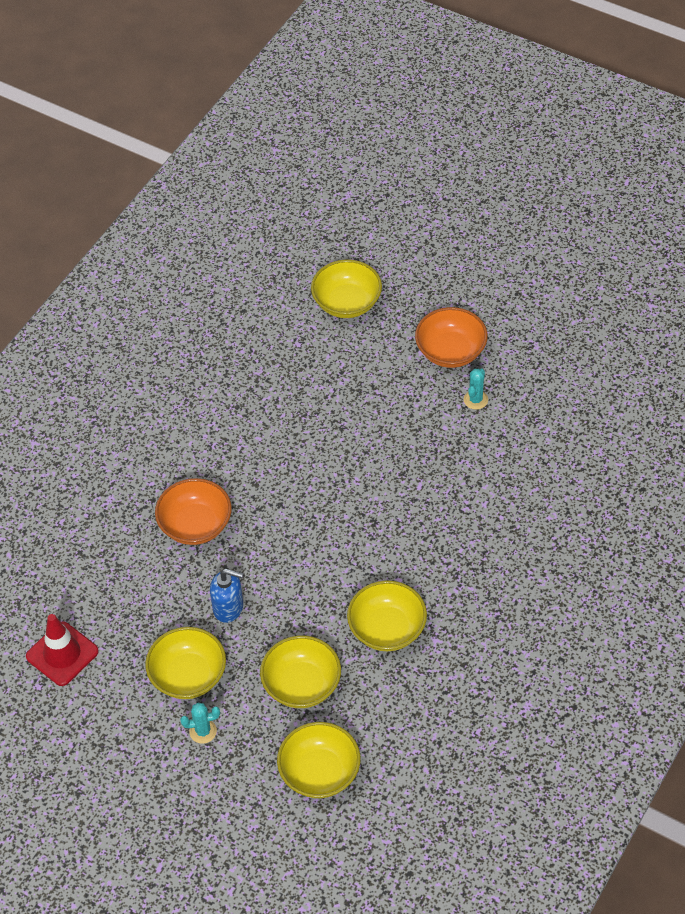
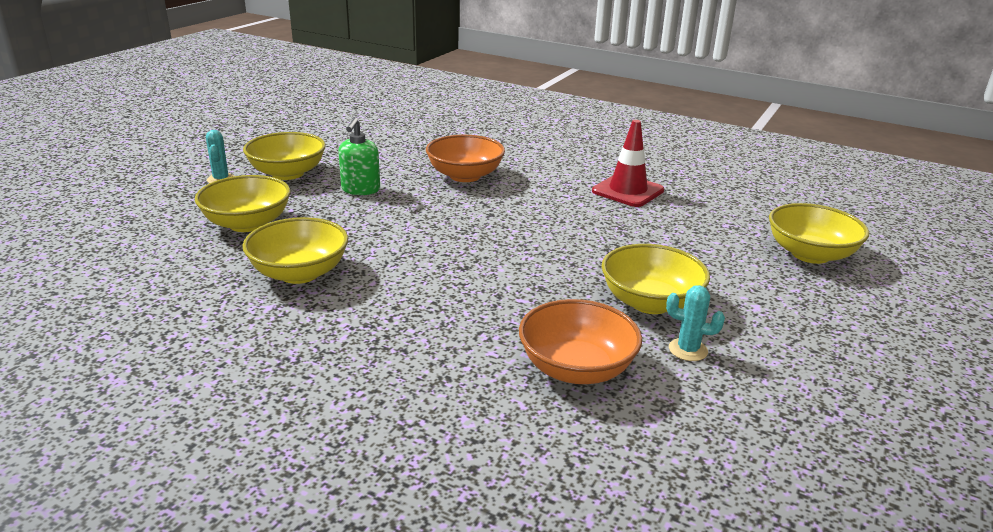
camera: 85 degrees right, 25 degrees down
red traffic cone [26,614,99,686] -> red traffic cone moved to [592,120,664,207]
blue soap dispenser [210,569,243,623] -> green soap dispenser [338,118,380,195]
yellow bowl [277,722,361,798] -> yellow bowl moved to [601,244,710,314]
orange bowl [415,307,488,368] -> orange bowl moved to [519,299,642,384]

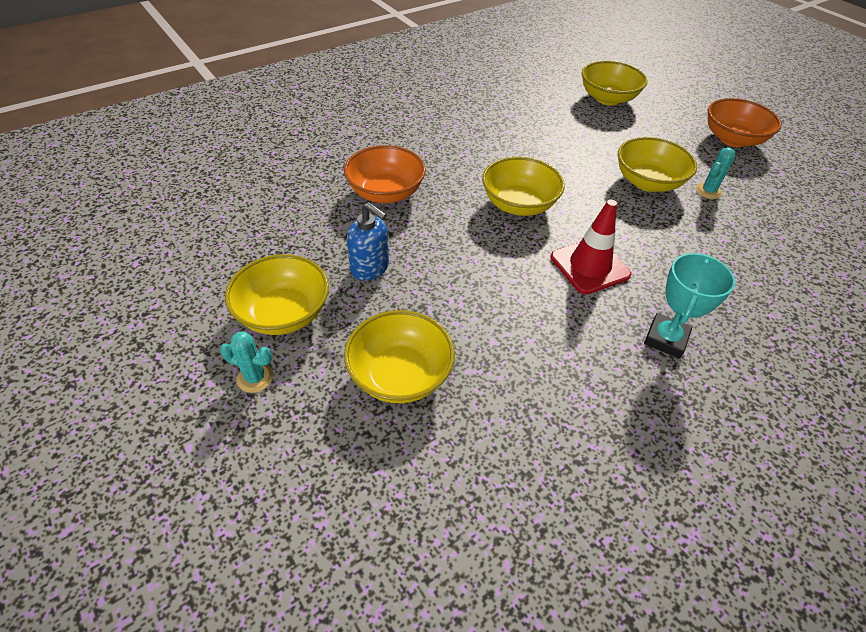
camera: 65 degrees left, 20 degrees up
yellow bowl [242,217,348,284] -> yellow bowl moved to [482,157,565,216]
green soap dispenser [338,118,380,195] -> blue soap dispenser [347,202,389,281]
orange bowl [519,299,642,384] -> orange bowl moved to [708,98,782,147]
red traffic cone [592,120,664,207] -> red traffic cone moved to [551,200,631,294]
none -> turquoise trophy [644,253,735,359]

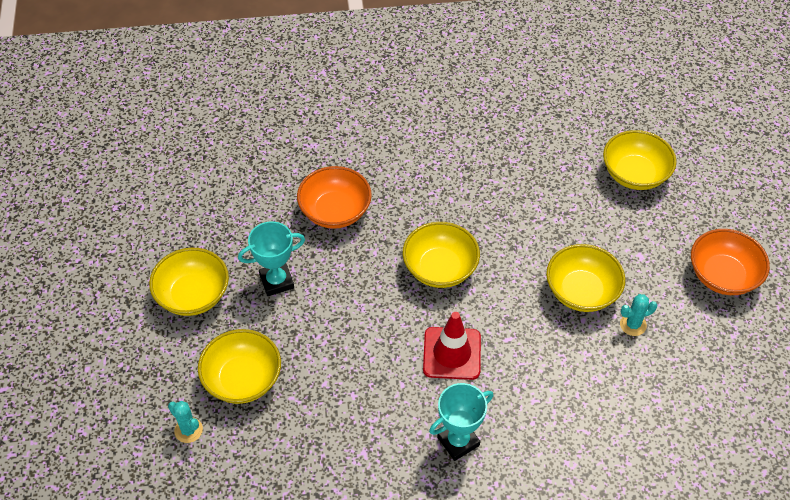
camera: 30 degrees right, 5 degrees up
turquoise cactus [220,331,273,393] -> turquoise cactus moved to [168,401,203,443]
blue soap dispenser [347,202,389,281] -> turquoise trophy [238,221,305,296]

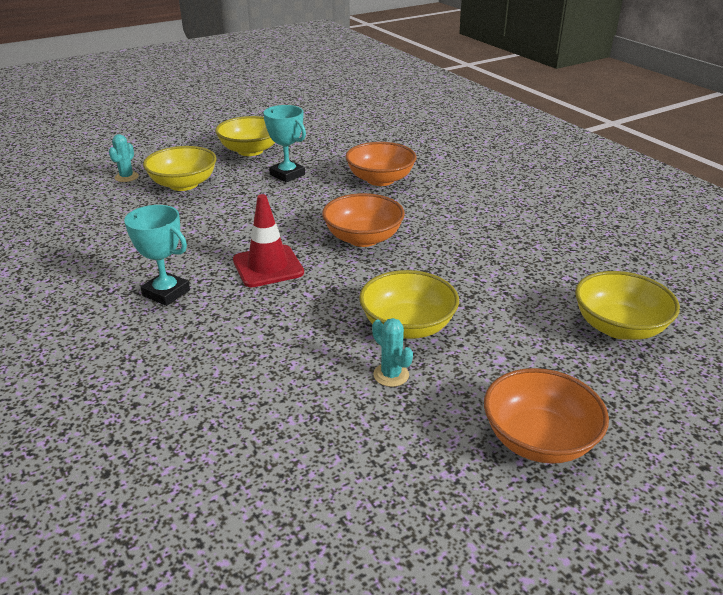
camera: 65 degrees right, 20 degrees down
yellow bowl [403,222,480,288] -> orange bowl [322,193,405,247]

